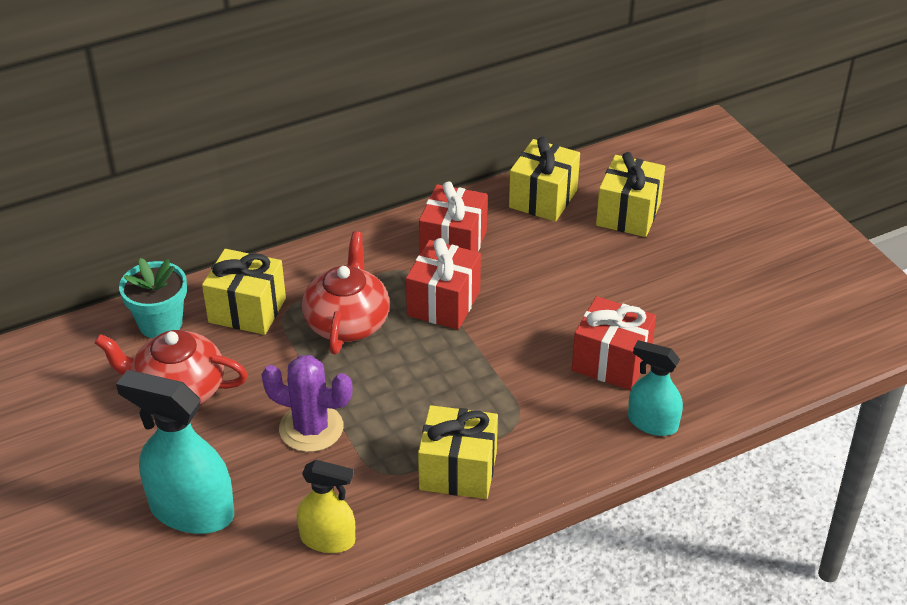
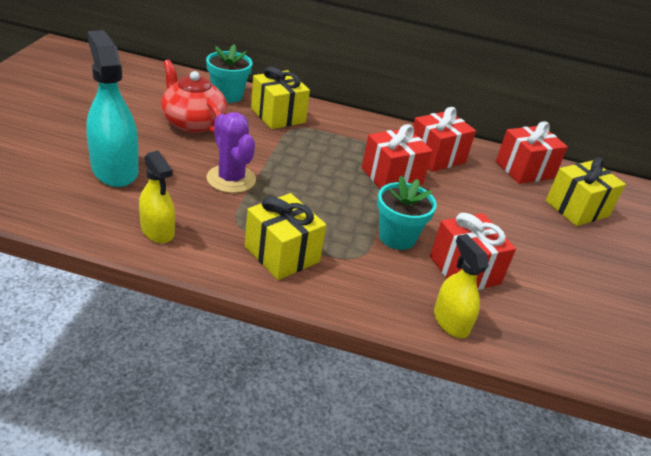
camera: 35 degrees right, 5 degrees down
red teapot [302,231,390,354] -> none
yellow gift [509,137,580,222] -> red gift [496,122,568,184]
turquoise spray bottle [628,340,683,436] -> yellow spray bottle [434,234,489,338]
none -> turquoise flower pot [377,176,437,250]

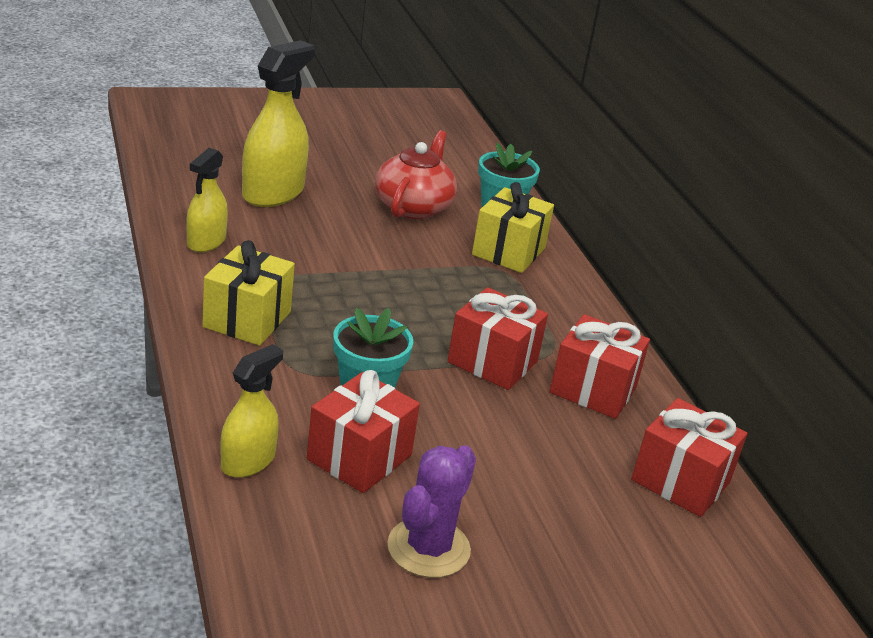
camera: 60 degrees right, 5 degrees down
turquoise spray bottle [86,30,139,187] -> yellow spray bottle [242,40,315,207]
purple cactus [207,112,256,193] -> purple cactus moved to [387,445,476,578]
yellow gift [546,158,626,226] -> none

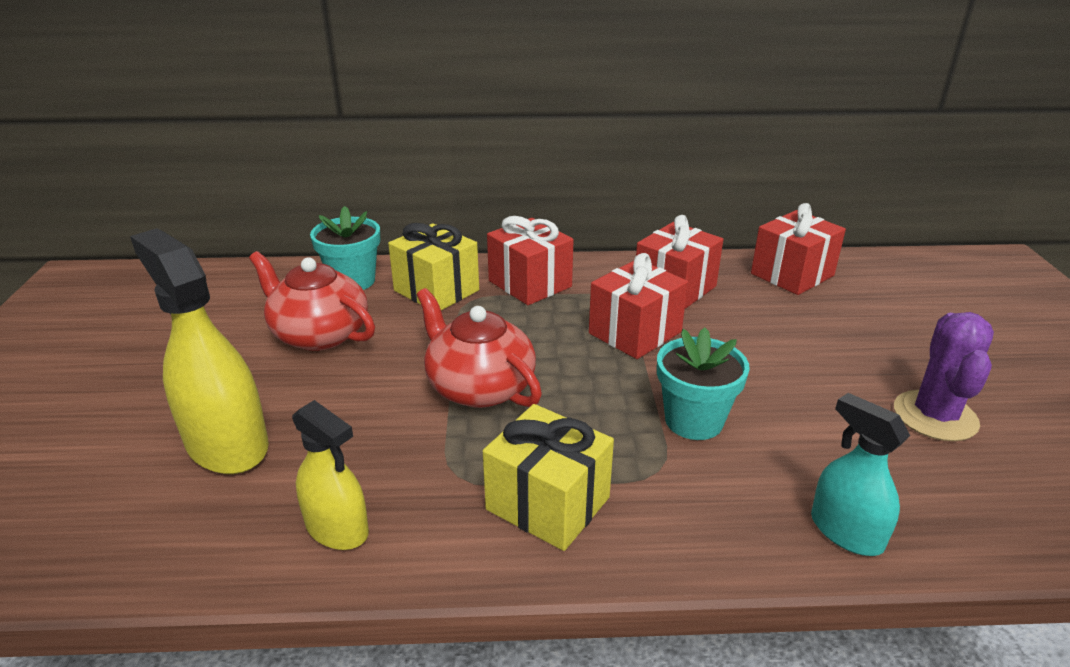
camera: 70 degrees left, 0 degrees up
yellow spray bottle [220,344,283,478] -> turquoise spray bottle [811,393,910,556]
red gift [307,370,420,493] -> red gift moved to [487,216,573,305]
purple cactus [387,445,476,578] -> purple cactus turned 60 degrees clockwise [894,312,994,441]
none -> red teapot [417,288,542,408]

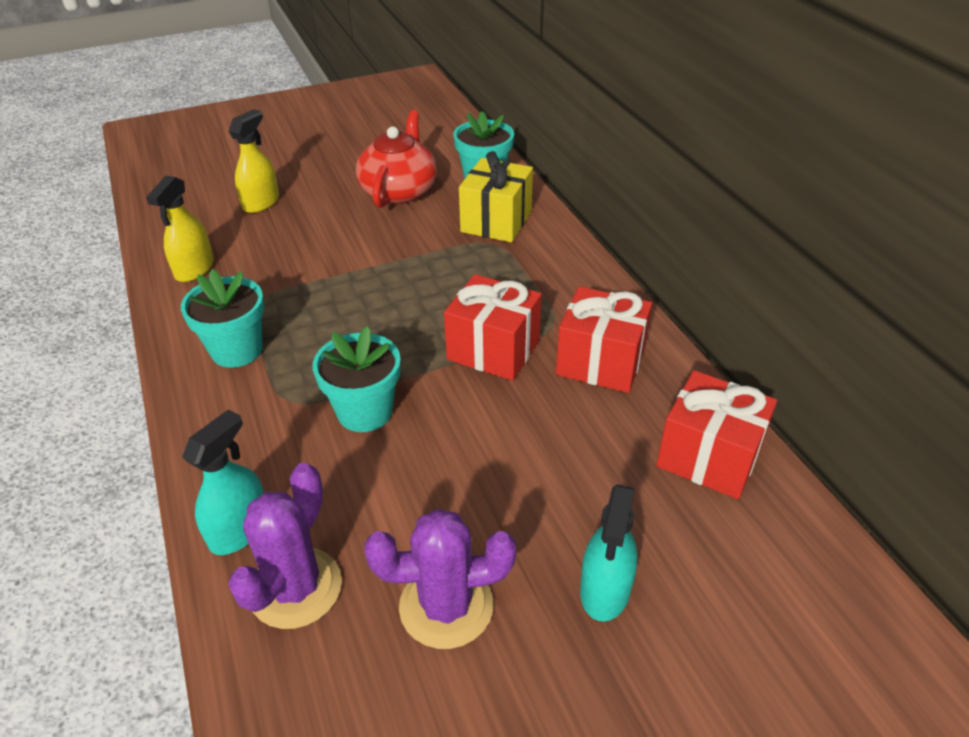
camera: 70 degrees right, 10 degrees up
yellow spray bottle [130,228,269,474] -> yellow spray bottle [229,109,279,213], size x0.61
red teapot [417,288,542,408] -> none
yellow gift [483,404,614,551] -> turquoise flower pot [181,269,264,368]
red gift [487,216,573,305] -> none
none -> purple cactus [228,463,342,629]
none -> turquoise spray bottle [580,484,638,622]

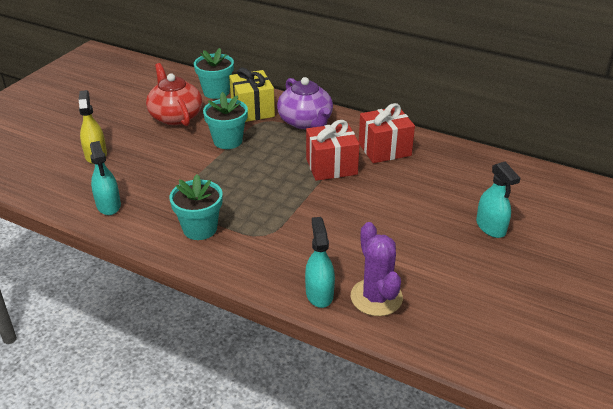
camera: 40 degrees left, 5 degrees down
yellow spray bottle [146,176,214,282] -> turquoise spray bottle [90,141,121,215]
turquoise flower pot [313,326,401,432] -> turquoise flower pot moved to [203,92,248,149]
purple cactus [364,509,516,649] -> none
red gift [656,370,777,499] -> none
none -> purple teapot [277,77,333,129]

